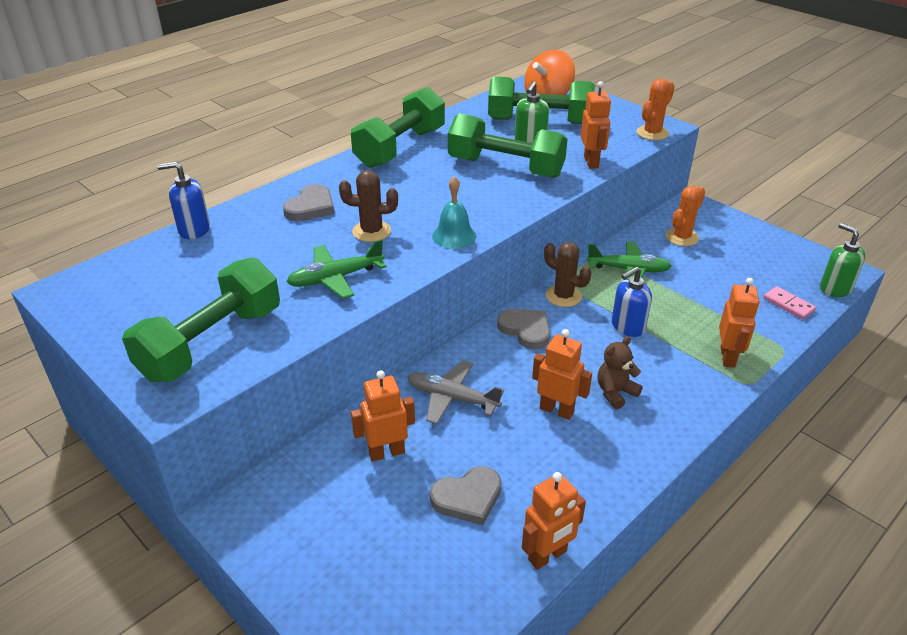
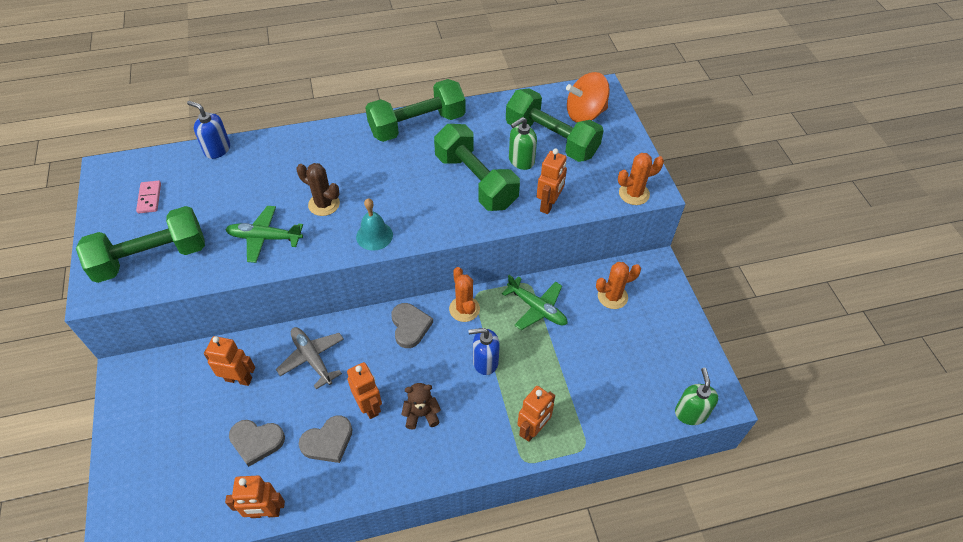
camera: 30 degrees right, 15 degrees up
grey heart [283,184,335,221] -> grey heart moved to [299,415,352,463]
brown cactus [544,242,591,307] -> orange cactus [449,267,480,322]
pink domino [764,286,816,319] -> pink domino moved to [136,180,161,213]

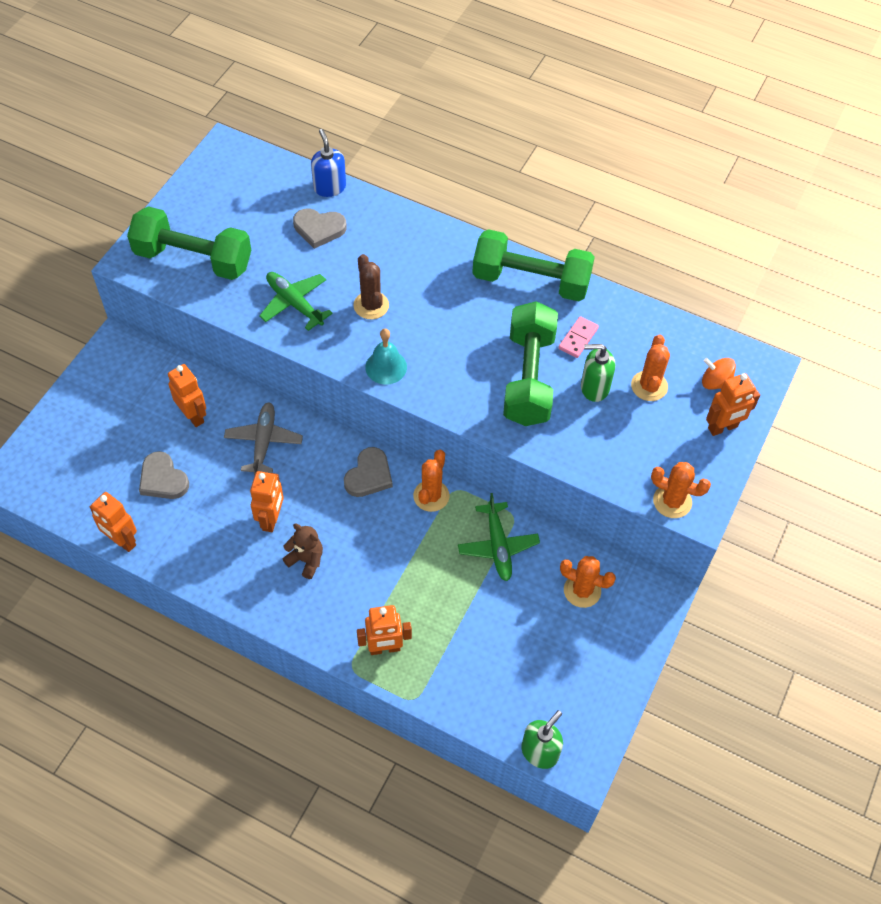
camera: 40 degrees right, 5 degrees up
pink domino [136,180,161,213] -> pink domino moved to [558,316,599,358]
grey heart [299,415,352,463] -> grey heart moved to [293,208,347,249]
blue soap dispenser [469,328,500,375] -> none
green dumbbell [506,89,604,162] -> orange cactus [631,334,670,401]
orange robot [537,149,567,214] -> orange robot moved to [706,373,760,436]
orange spinning top [566,72,610,123] -> orange spinning top [702,358,736,390], size x0.58

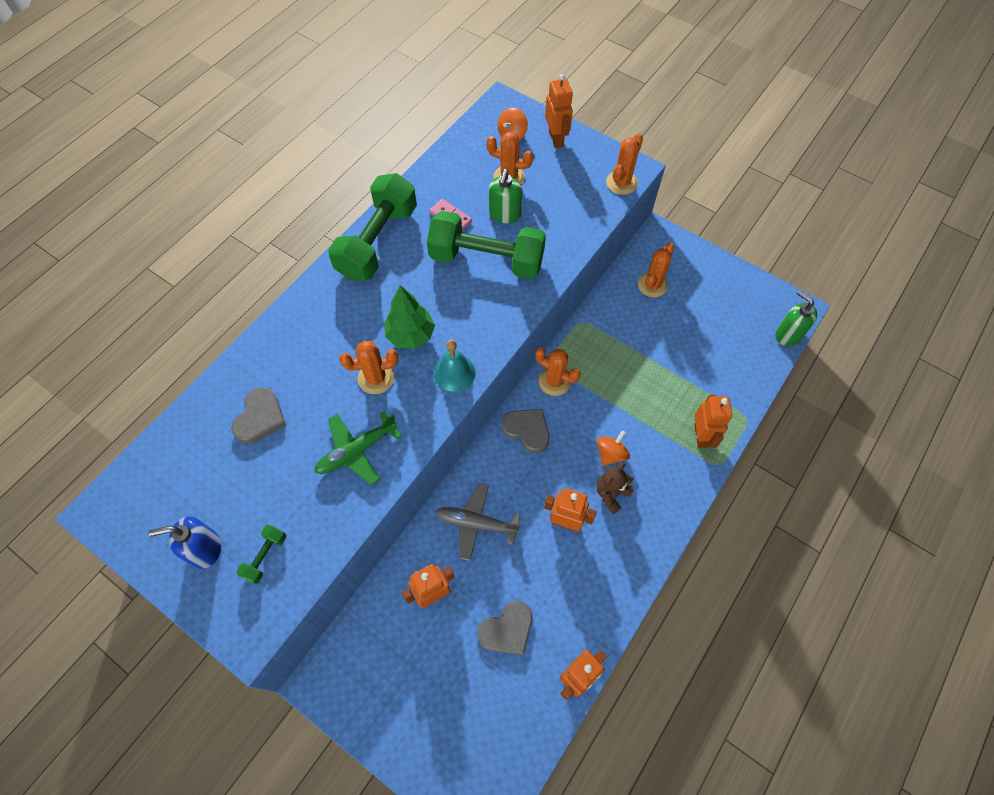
camera: 80 degrees left, 5 degrees up
green dumbbell [127,206,251,280] -> green dumbbell [237,524,286,584], size x0.41
blue soap dispenser [311,129,346,197] -> blue soap dispenser moved to [149,516,221,569]
brown cactus [353,254,389,319] -> orange cactus [339,340,398,394]
green plane [458,493,540,581] -> none
none -> green tree [385,285,435,349]
none -> orange spinning top [597,431,630,466]

